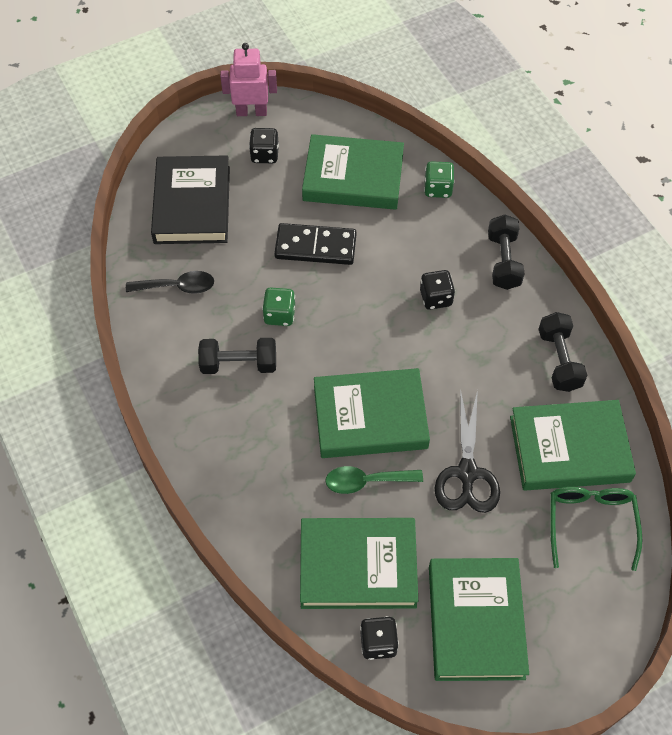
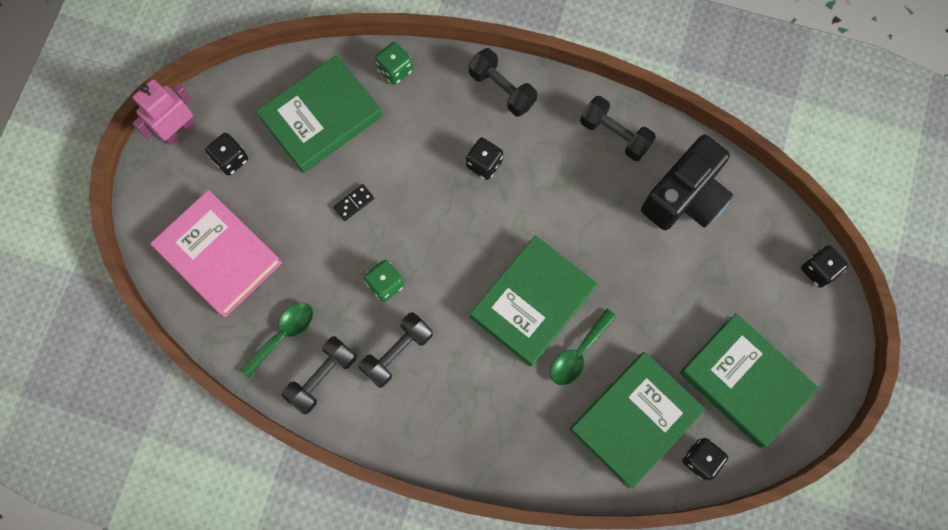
camera: 45 degrees left, 15 degrees up
black spoon [126,271,214,294] -> green spoon [240,303,313,378]
black book [151,155,230,244] -> pink book [150,190,282,317]
black domino [274,223,357,265] -> black domino [333,184,374,221], size x0.47
black scissors [435,389,500,513] -> none
green book [510,400,636,491] -> black camera [641,135,733,230]
green glasses [550,487,642,571] -> none
none -> black dumbbell [282,336,356,414]
none -> black dice [801,245,848,288]

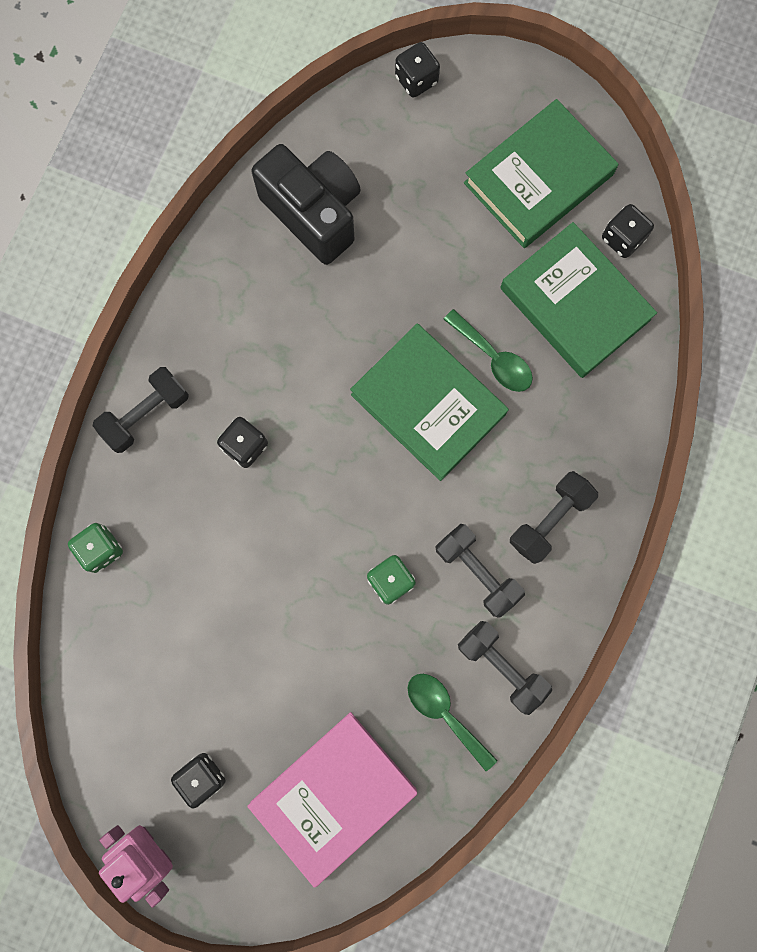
camera: 85 degrees left, 5 degrees up
green book [256,55,383,173] -> none
black domino [333,184,374,221] -> none
black dumbbell [580,96,656,161] -> black dumbbell moved to [510,471,598,564]

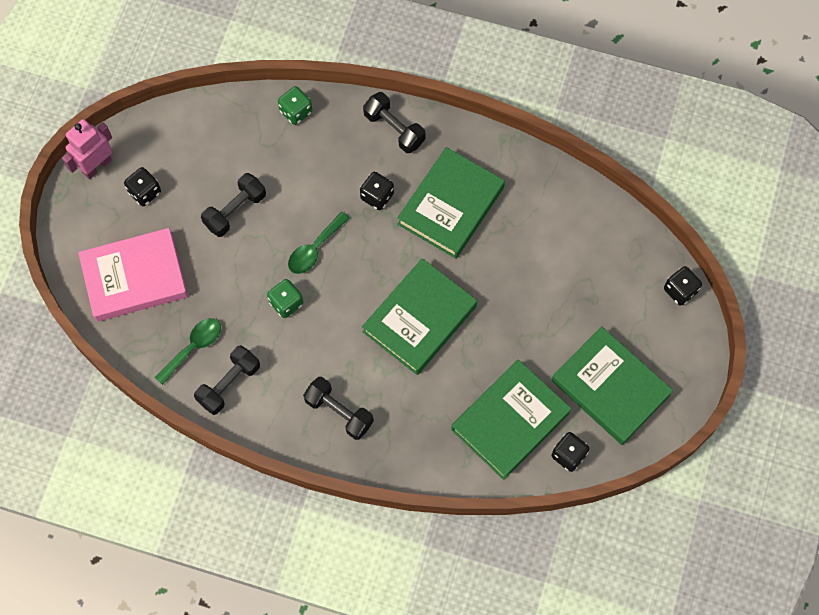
camera: 85 degrees right, 10 degrees down
pink book [247,712,417,888] -> pink book turned 60 degrees counterclockwise [78,228,188,322]
black camera [251,144,361,265] -> none
black dumbbell [436,524,525,618] -> black dumbbell moved to [201,173,266,237]
green spoon [443,309,533,392] -> green spoon moved to [288,212,350,274]
none -> green book [397,147,505,259]

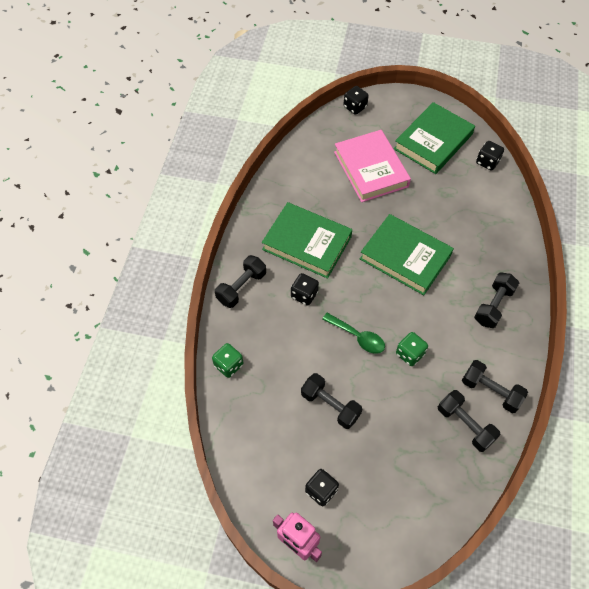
camera: 95 degrees left, 10 degrees down
pink book [78,228,188,322] -> pink book moved to [334,130,411,202]
green spoon [155,318,221,385] -> black dumbbell [438,390,500,452]
green book [451,360,572,480] -> none

